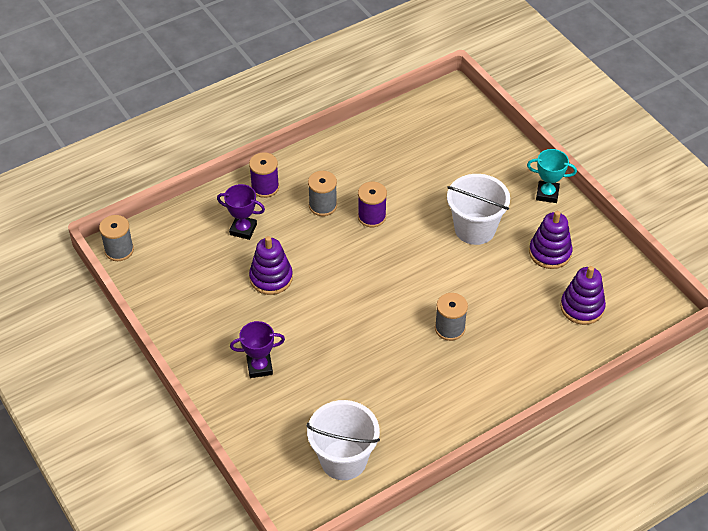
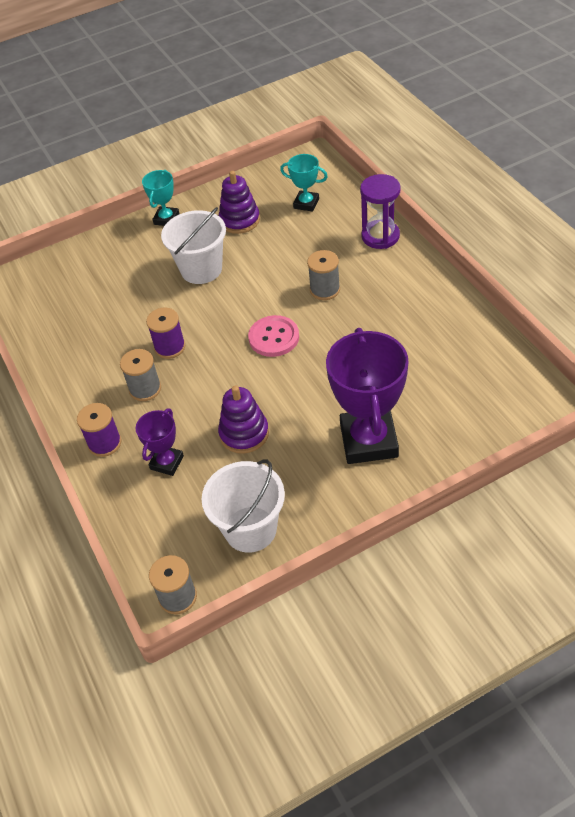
camera: 80 degrees left, 0 degrees up
purple trophy [230,321,285,378] -> purple trophy [326,328,409,464], size x1.96
white bucket [306,400,380,480] -> white bucket moved to [201,460,285,553]
purple stacking toy [560,266,606,325] -> turquoise trophy [280,154,328,212]
none -> pink button [248,315,299,357]
none -> purple hourglass [360,174,401,249]

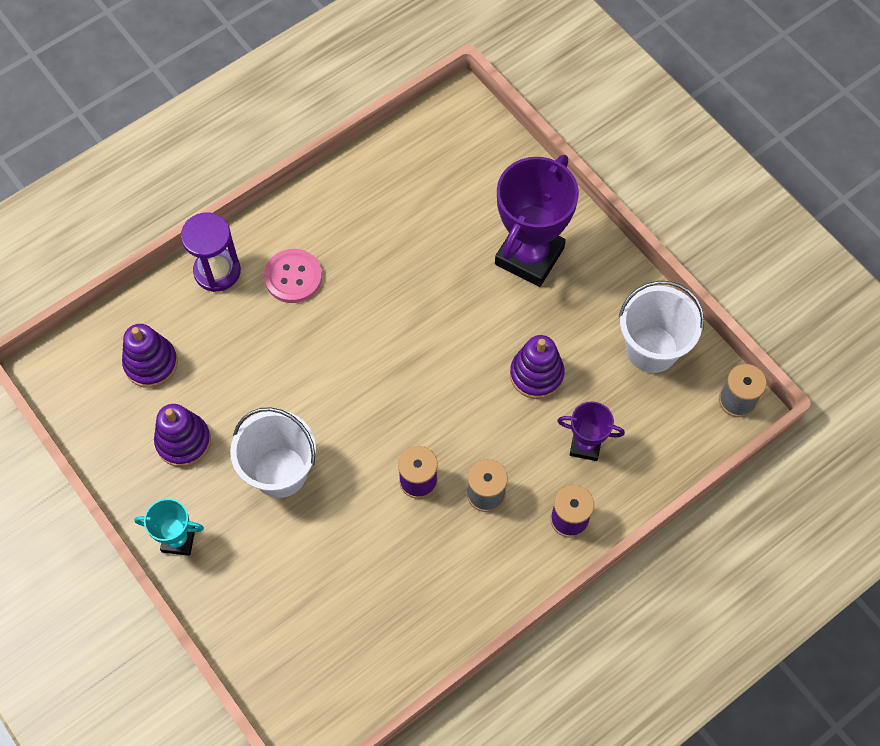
camera: 105 degrees left, 15 degrees up
pink button [248,315,299,357] -> pink button moved to [264,249,322,303]
turquoise trophy [280,154,328,212] -> purple stacking toy [122,324,178,388]
grey spool [307,250,340,300] -> none
purple trophy [326,328,409,464] -> purple trophy turned 45 degrees counterclockwise [495,155,579,287]

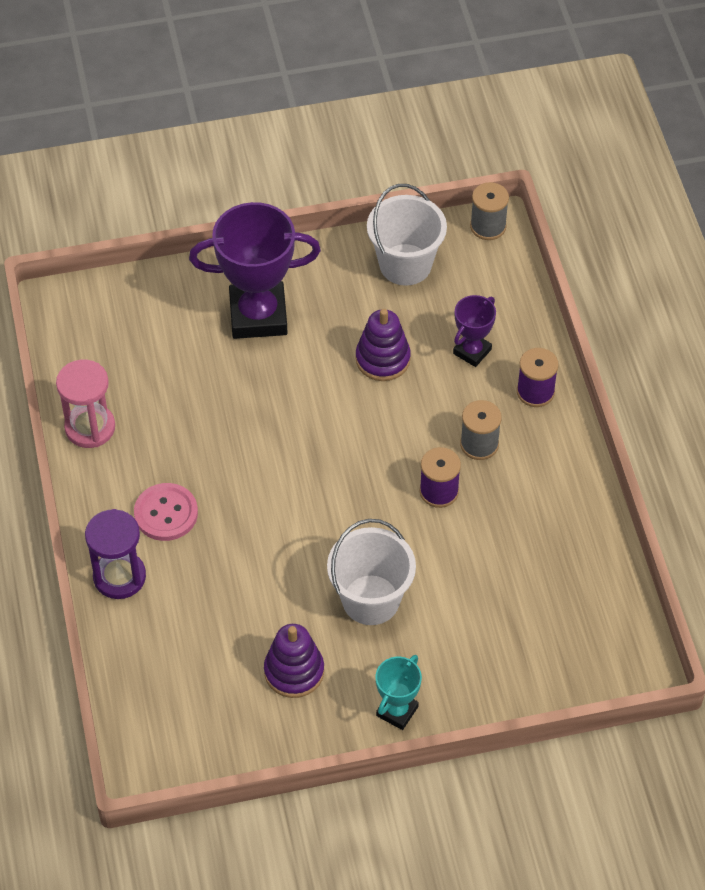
camera: 65 degrees left, 10 degrees down
purple stacking toy [122,324,178,388] -> none
purple trophy [495,155,579,287] -> purple trophy turned 60 degrees counterclockwise [189,202,321,339]
none -> pink hourglass [56,360,115,448]

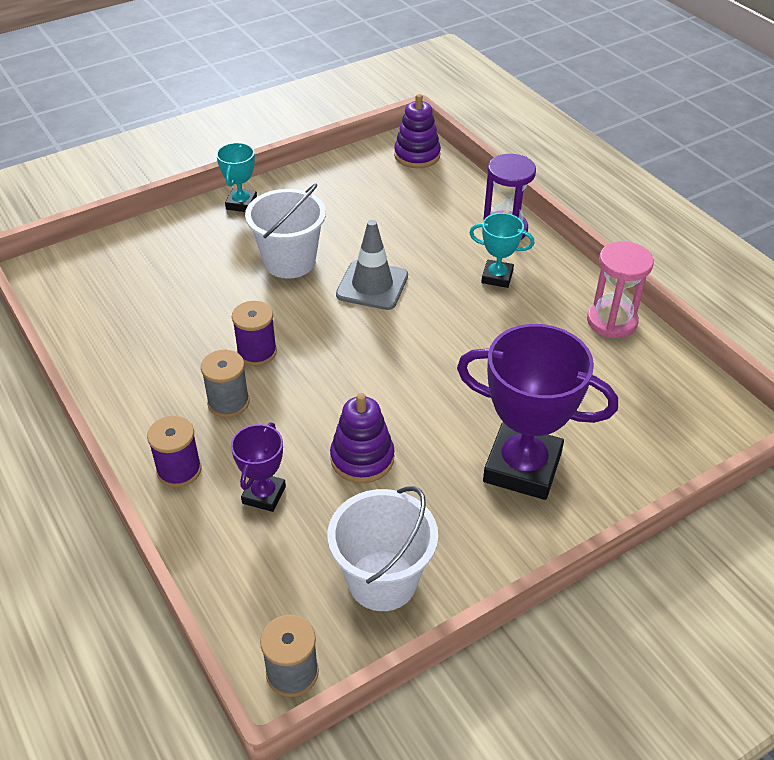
camera: 160 degrees right, 10 degrees down
pink button [134,483,198,541] -> turquoise trophy [470,213,534,288]
purple trophy [189,202,321,339] -> purple trophy turned 45 degrees clockwise [457,324,618,500]
purple stacking toy [264,624,324,698] -> purple stacking toy moved to [394,94,441,168]
none -> grey traffic cone [336,220,408,310]

